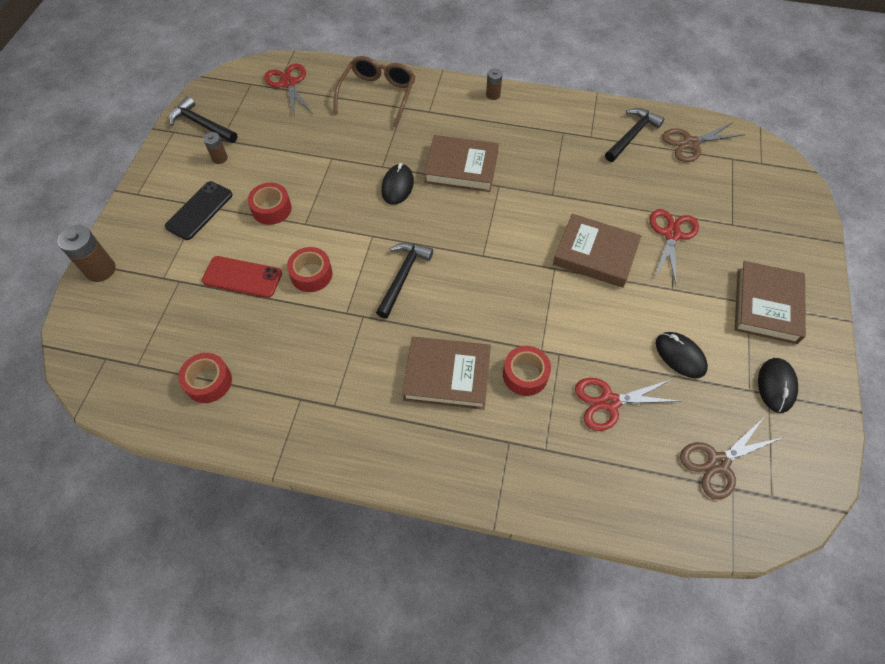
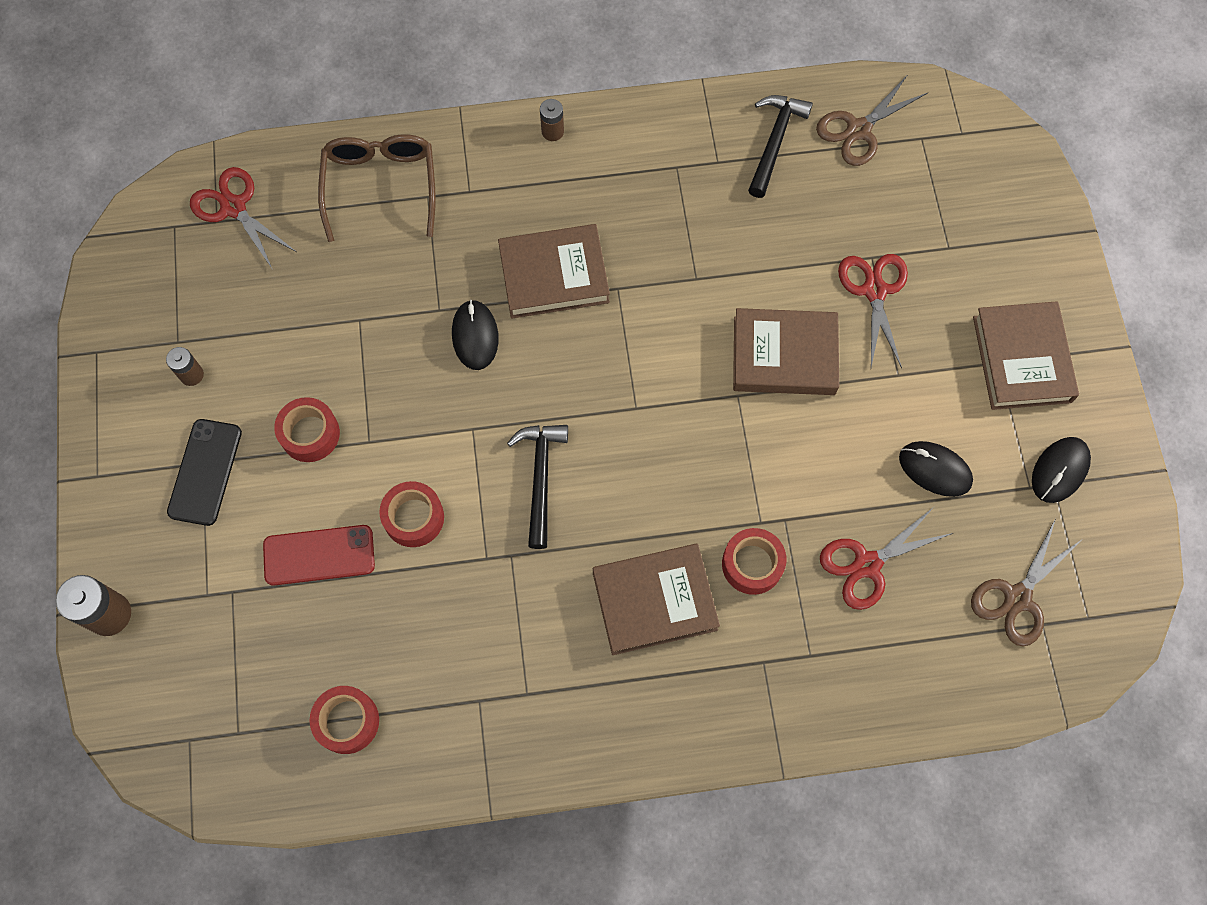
camera: 20 degrees left, 10 degrees up
black hammer [169,96,238,143] -> none
black mouse [758,358,798,413] -> black mouse turned 45 degrees clockwise [1032,437,1091,503]

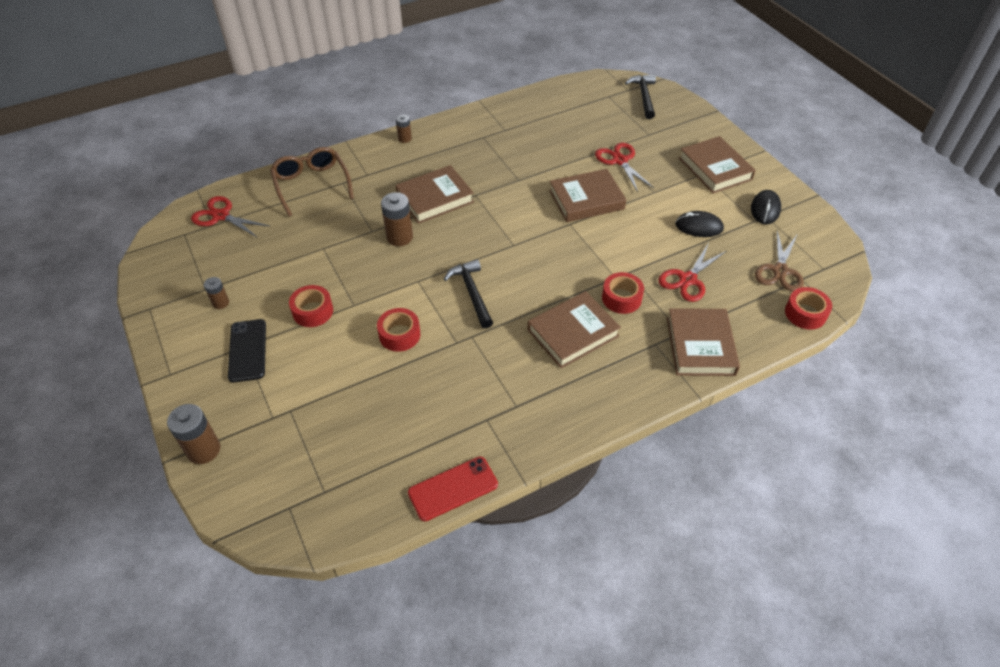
camera: 20 degrees left, 20 degrees down
red phone [263,525,375,586] -> red phone moved to [408,457,498,521]
red tape [310,686,379,754] -> red tape moved to [785,287,832,330]
black mouse [452,300,499,370] -> brown battery [381,192,413,246]
black hammer [748,95,813,198] -> black hammer moved to [625,74,656,119]
brown scissors [816,76,928,166] -> none
none -> brown book [667,308,740,376]

